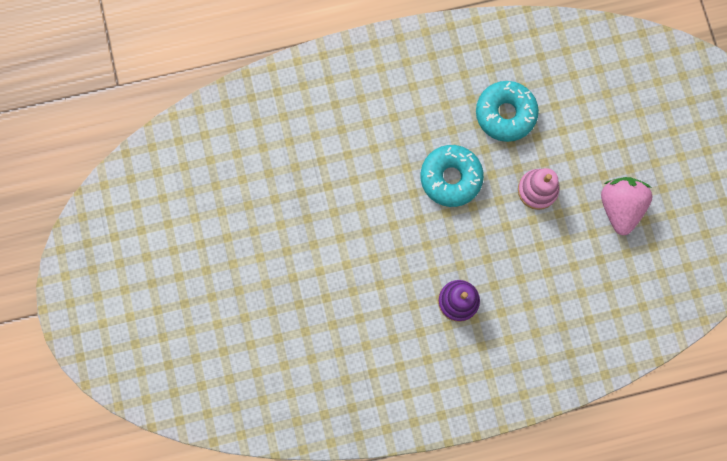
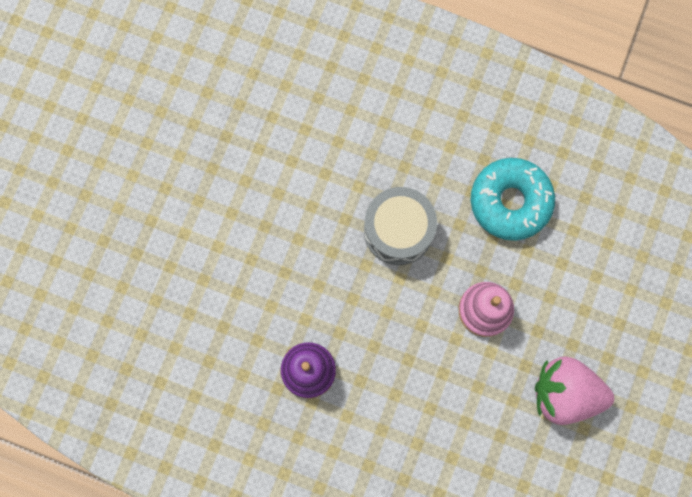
camera: 35 degrees right, 0 degrees up
turquoise donut [420,145,484,207] -> grey drum [364,187,437,265]
pink strawberry [601,177,652,236] -> pink strawberry turned 120 degrees counterclockwise [535,356,614,425]

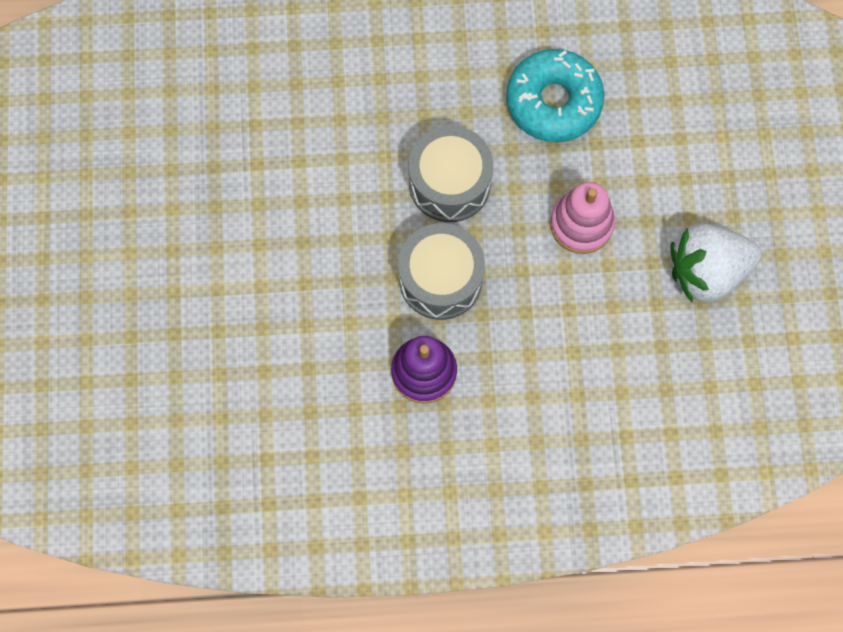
camera: 25 degrees left, 5 degrees down
pink strawberry [535,356,614,425] -> white strawberry [670,223,761,302]
none -> grey drum [398,223,485,320]

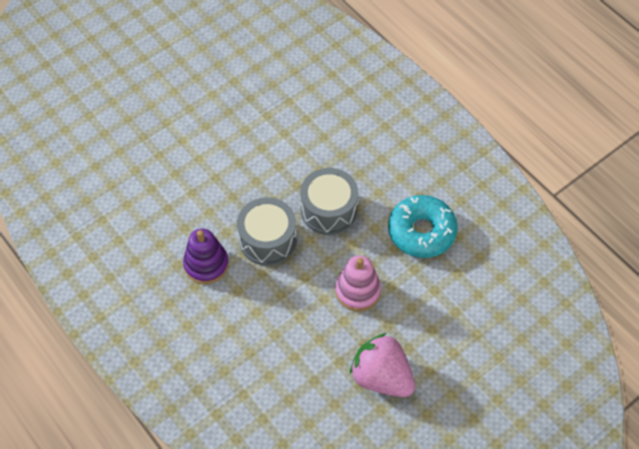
camera: 55 degrees right, 15 degrees down
white strawberry [670,223,761,302] -> pink strawberry [350,333,415,397]

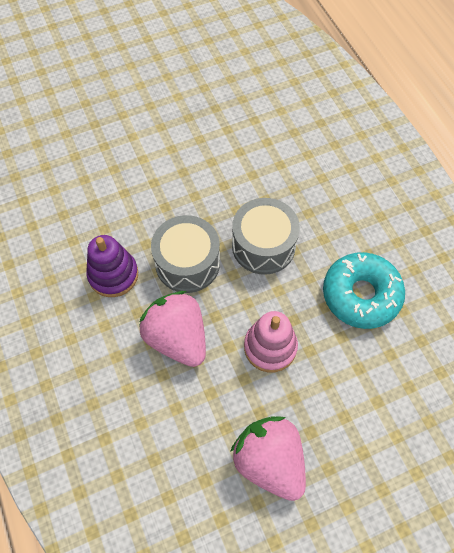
camera: 15 degrees right, 5 degrees up
none -> pink strawberry [139,291,206,367]

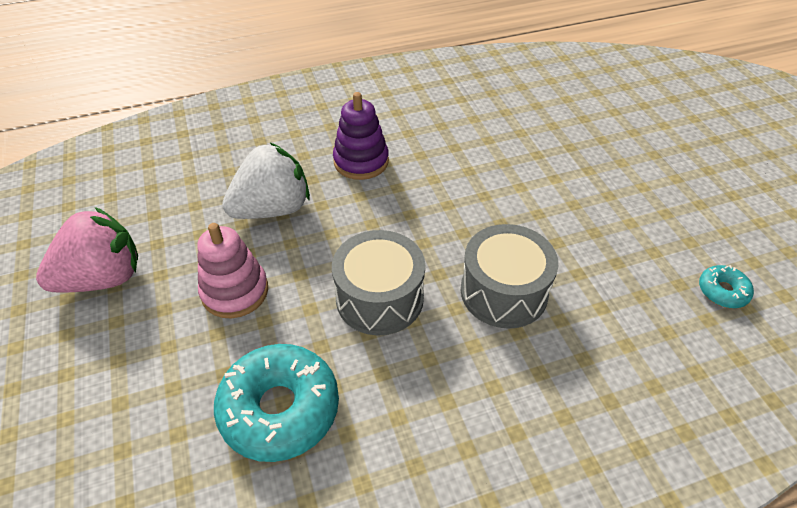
camera: 95 degrees right, 15 degrees down
pink strawberry [139,291,206,367] -> white strawberry [222,143,310,219]
grey drum [151,215,220,293] -> grey drum moved to [461,224,558,329]
none -> turquoise donut [699,265,754,308]

